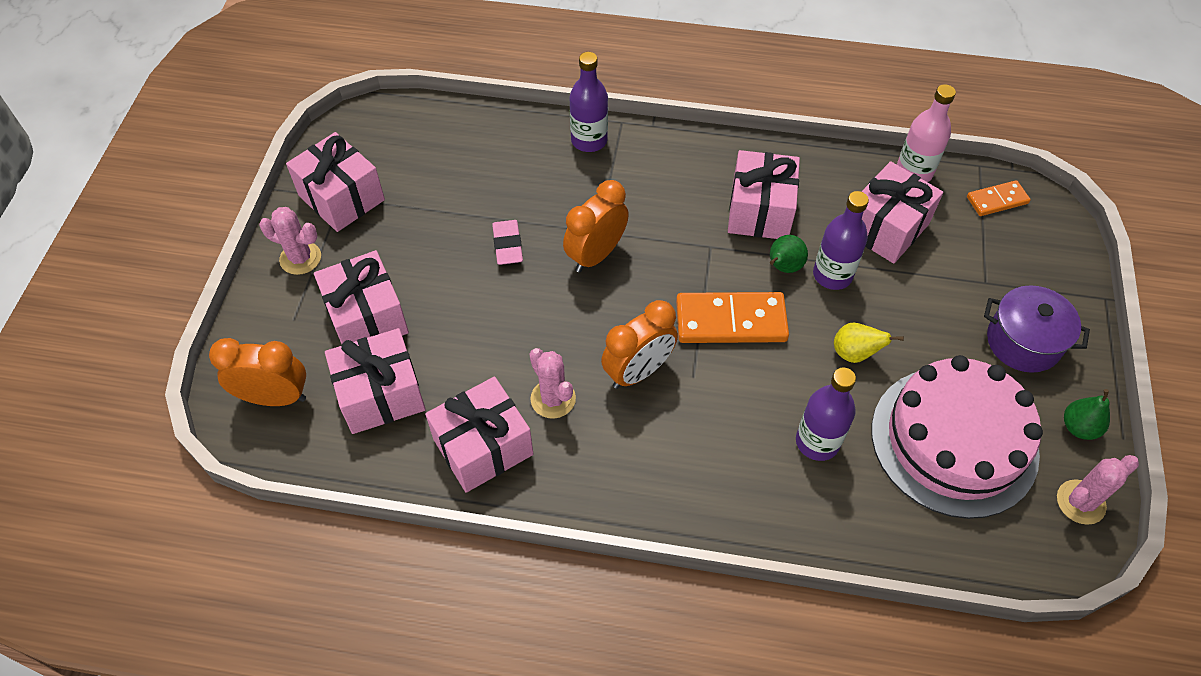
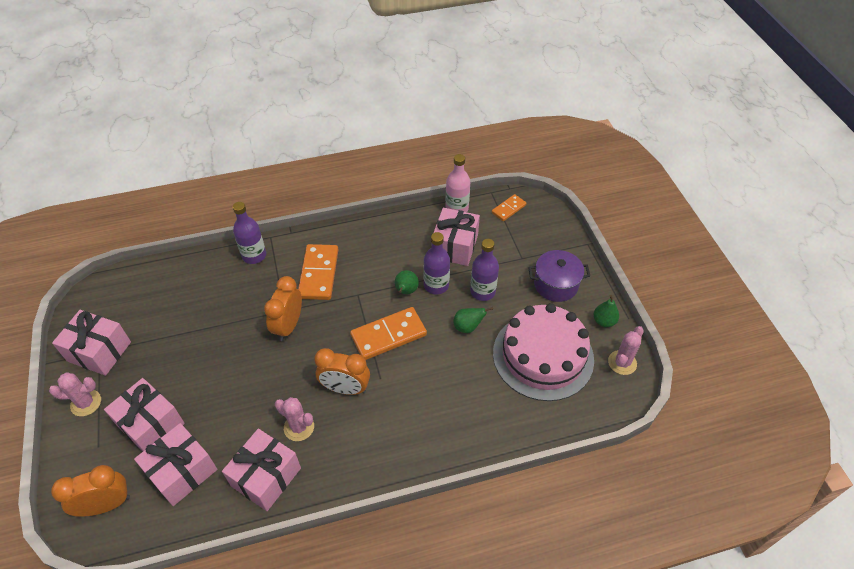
camera: 25 degrees left, 5 degrees down
pink eraser [492,220,523,265] -> none
orange clock [601,300,678,389] -> orange clock turned 75 degrees clockwise [314,348,370,395]
pink gift [728,150,800,239] -> none
purple bottle [796,368,856,461] -> purple bottle moved to [470,239,499,301]
yellow pear [834,323,904,363] -> green pear [453,307,493,333]
none -> orange domino [298,244,338,300]

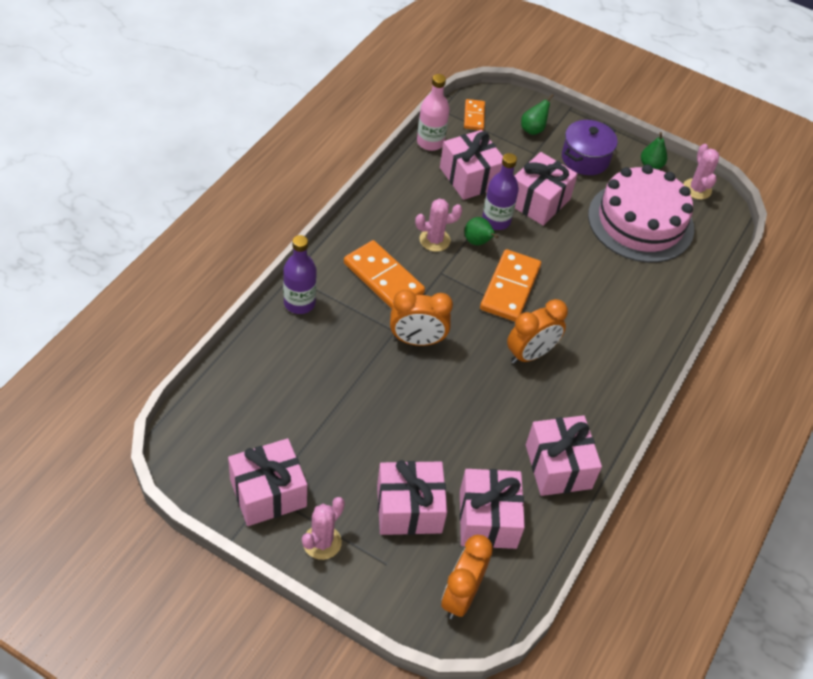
camera: 50 degrees left, 0 degrees up
orange clock [264,276,302,341] -> orange clock turned 60 degrees counterclockwise [390,290,453,346]
pink cactus [275,397,314,441] -> pink cactus moved to [415,199,462,252]
green pear [453,307,493,333] -> green pear moved to [521,94,554,135]
purple bottle [470,239,499,301] -> pink gift [515,152,578,226]

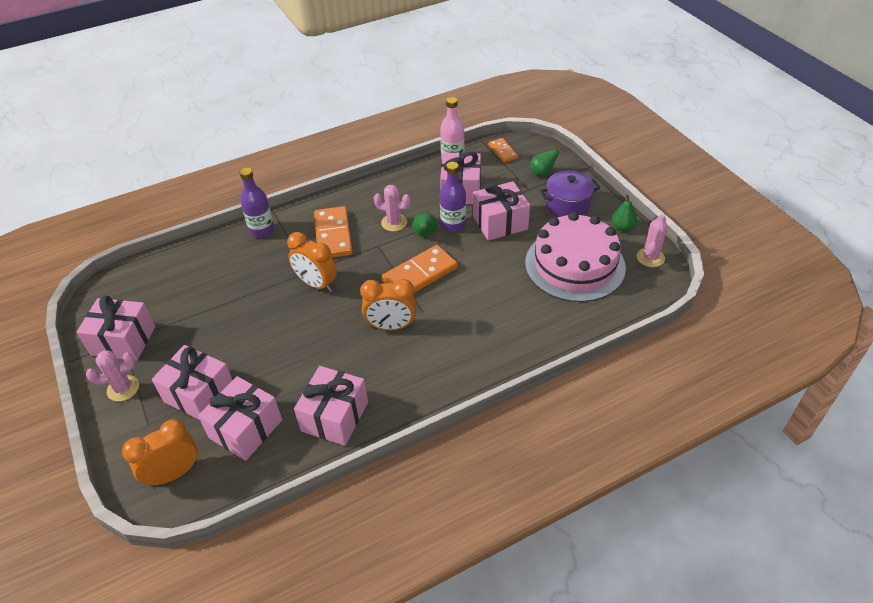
camera: 40 degrees right, 5 degrees down
orange domino [464,99,485,130] -> orange domino turned 60 degrees counterclockwise [488,138,518,163]

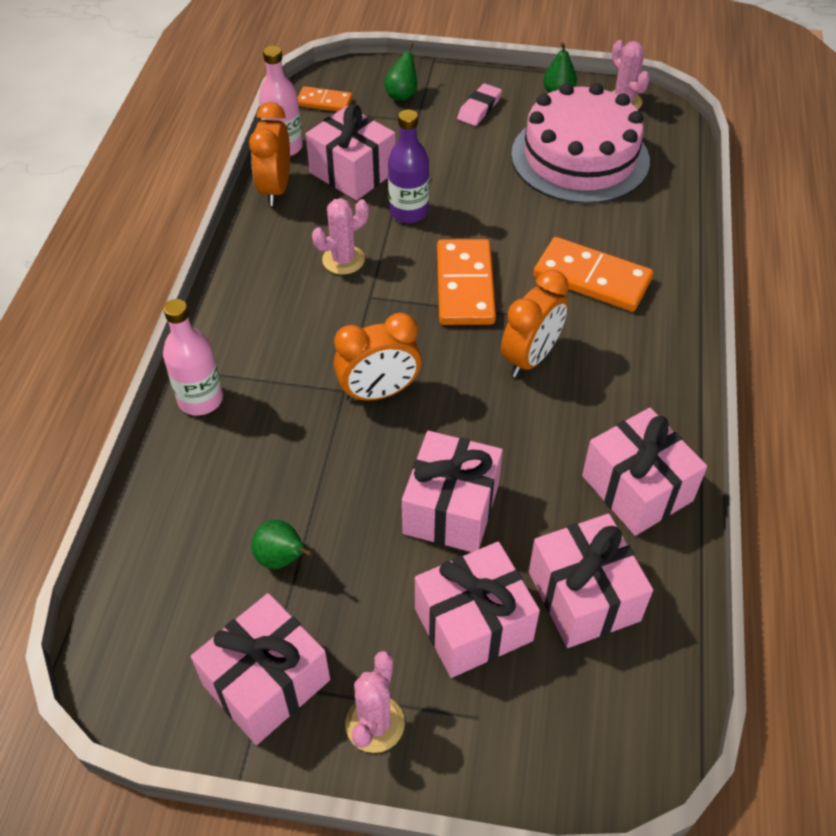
camera: 55 degrees left, 5 degrees up
orange clock [122,419,197,487] -> orange clock moved to [249,102,290,206]
purple bottle [240,168,274,238] -> pink bottle [163,299,223,415]
orange domino [314,206,352,258] -> orange domino moved to [533,237,653,312]
green pear [413,212,437,237] -> green pear moved to [251,520,313,569]
pink gift [473,181,530,241] -> pink gift moved to [402,431,503,552]
purple pot [540,171,600,217] -> pink eraser [457,83,502,126]

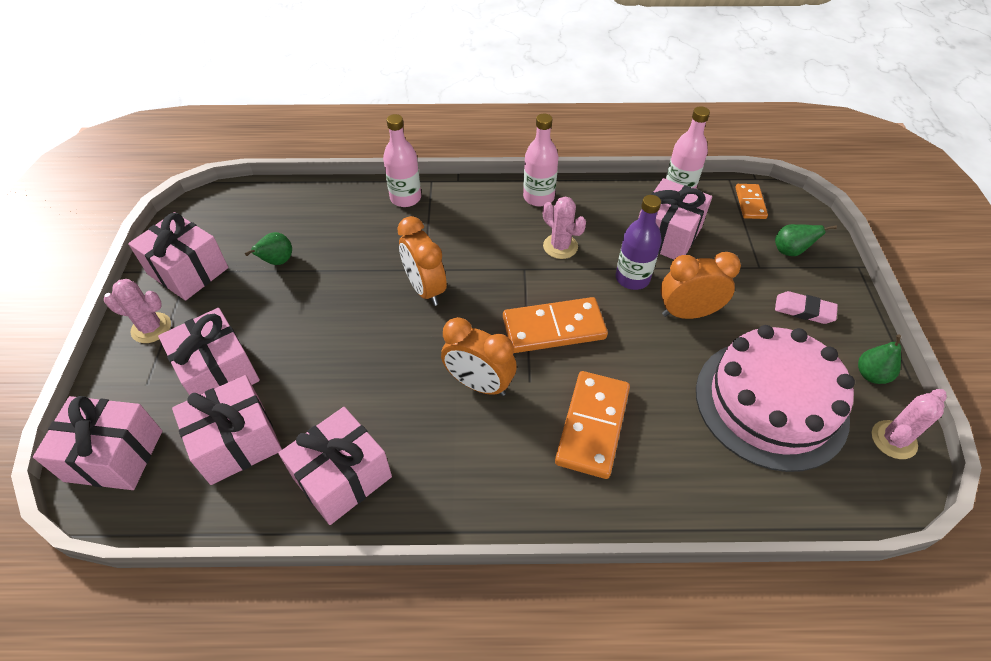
camera: 80 degrees right, 0 degrees up
orange clock [249,102,290,206] -> orange clock moved to [660,252,741,319]
pink gift [402,431,503,552] -> pink gift moved to [33,396,162,490]
none -> pink bottle [523,113,558,206]

